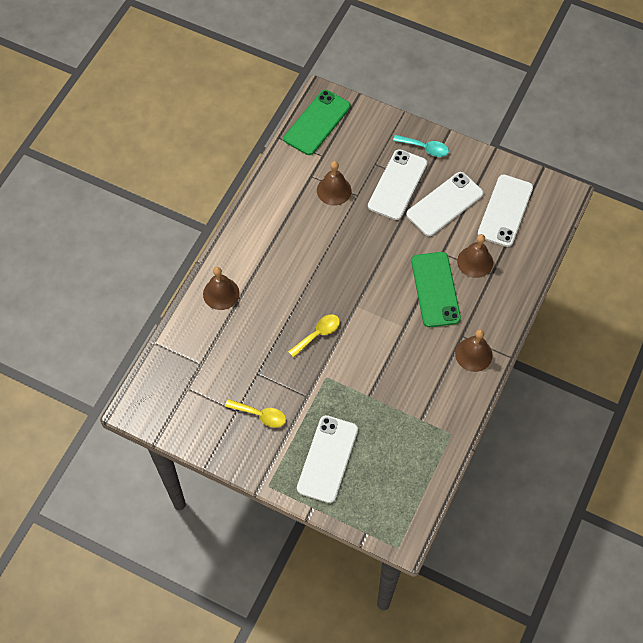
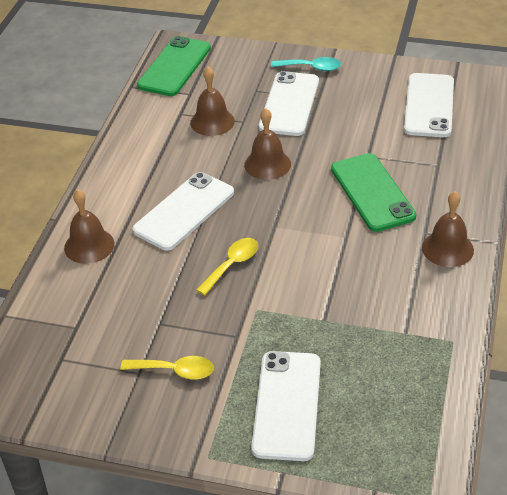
camera: 10 degrees left, 20 degrees down
white phone [406,172,483,236] -> white phone moved to [132,172,234,251]
brown bell [457,234,493,278] -> brown bell moved to [244,108,291,180]

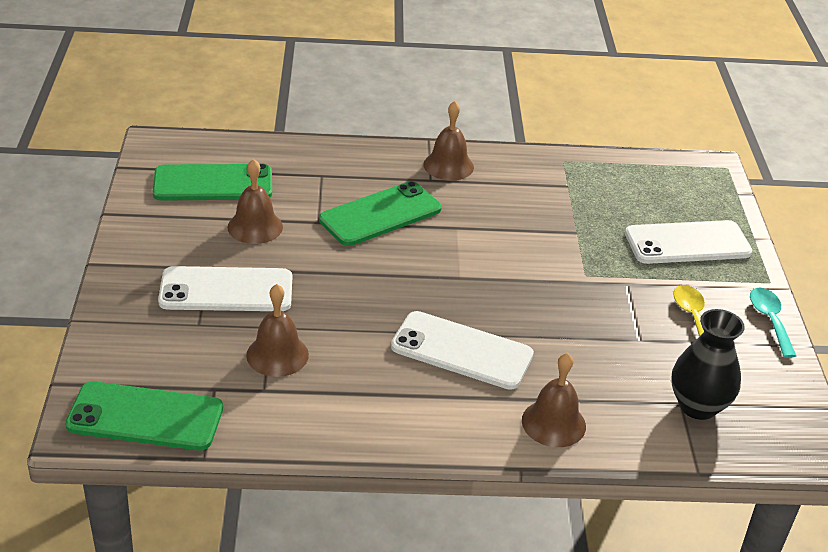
camera: 110 degrees left, 5 degrees down
yellow spoon [196,238,258,295] -> none
brown bell [244,108,291,180] -> brown bell moved to [228,159,283,244]
turquoise spoon [271,57,341,71] -> turquoise spoon moved to [750,288,796,358]
white phone [404,73,454,137] -> green phone [153,163,272,201]
none -> black vase [671,309,745,420]

